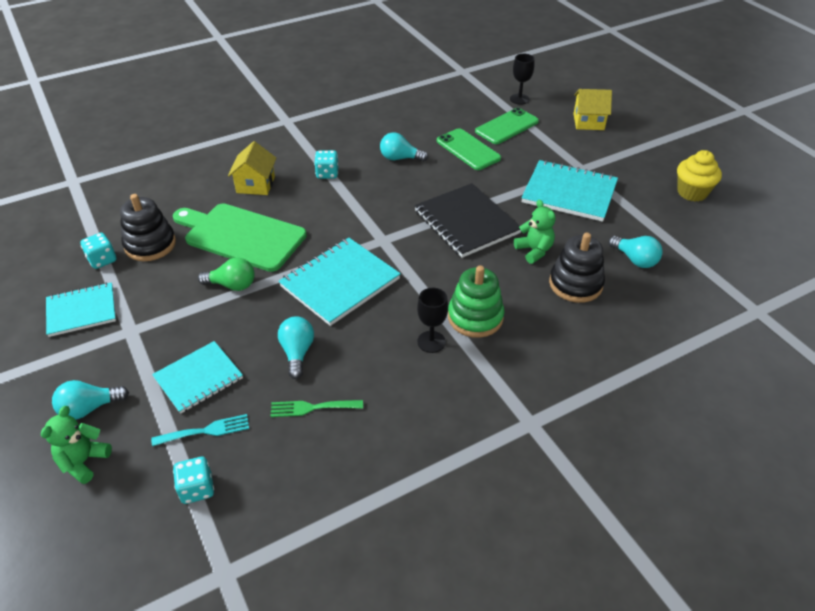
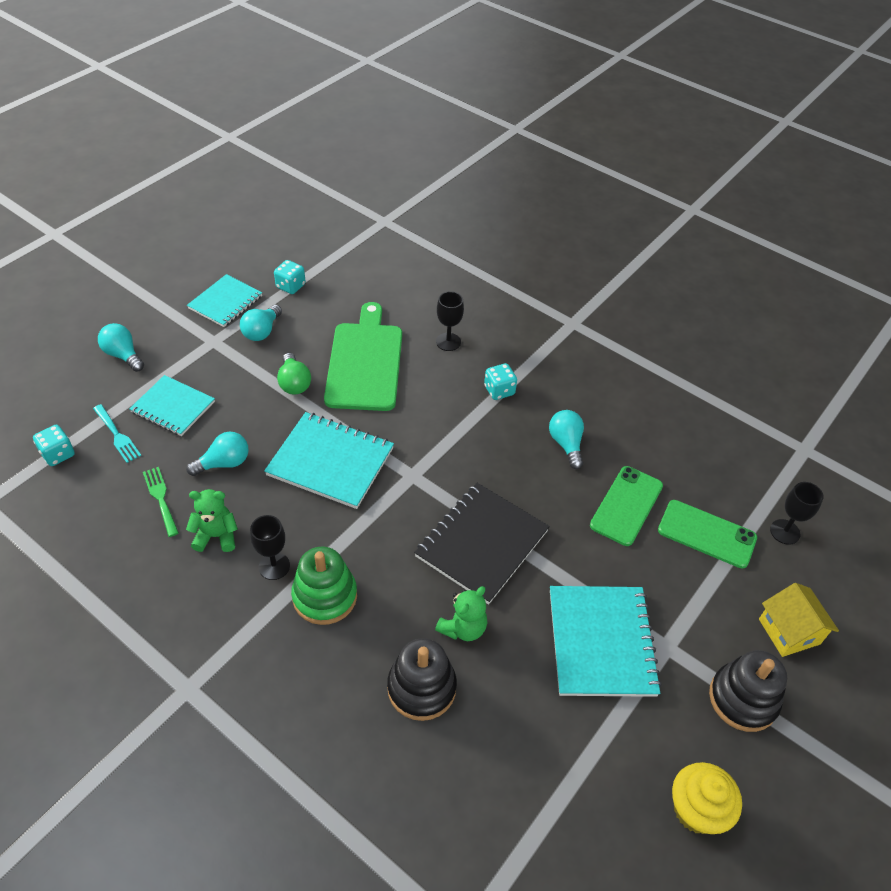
camera: 65 degrees right, 5 degrees up
green teddy bear [41,406,112,484] -> green teddy bear moved to [186,489,238,552]
turquoise notebook [46,282,116,337] -> turquoise notebook turned 75 degrees clockwise [187,274,262,327]
black stacking toy [120,194,176,261] -> black stacking toy moved to [709,650,787,732]
yellow house [228,141,276,195] -> black goblet [436,291,464,351]
turquoise light bulb [608,236,663,268] -> turquoise light bulb moved to [240,305,282,341]

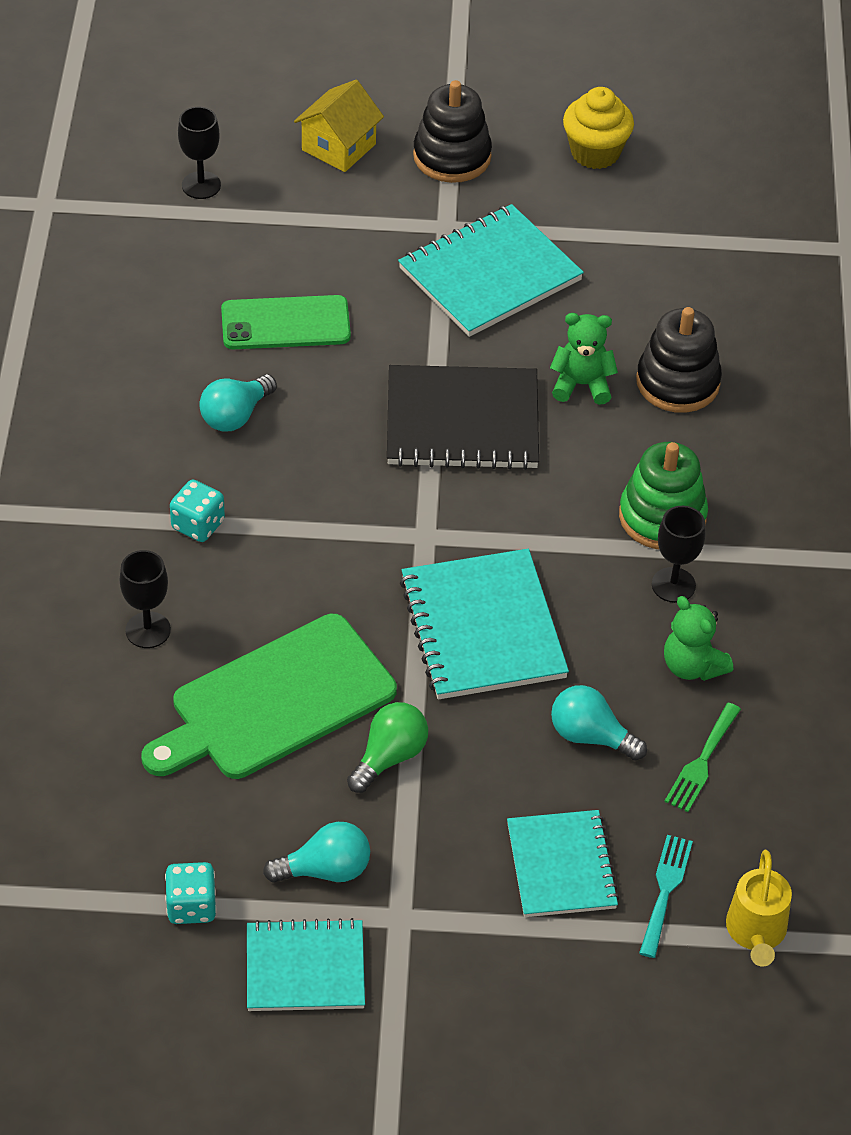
camera: 125 degrees left, 0 degrees up
turquoise dice [33,425,75,466] -> yellow watering can [726,850,792,967]
turquoise light bulb [98,323,144,372] -> none
green phone [658,500,757,568] -> none

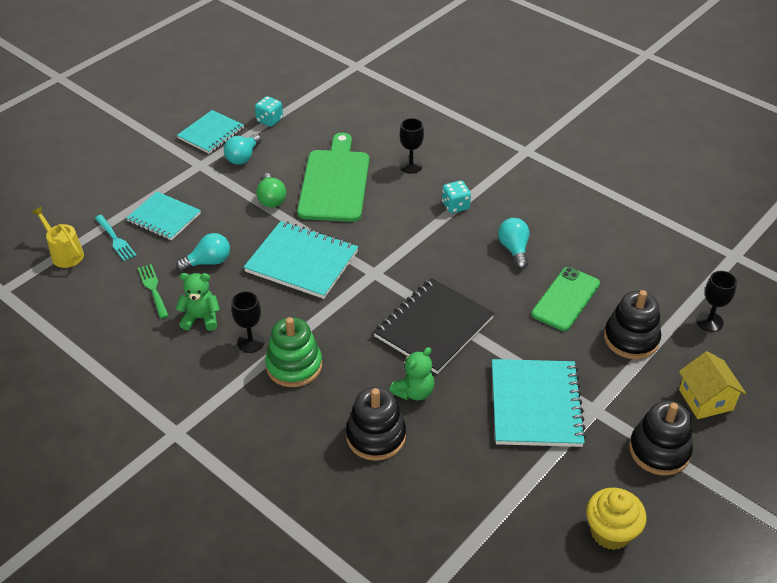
camera: 130 degrees right, 5 degrees down
none -> black stacking toy [604,290,661,359]

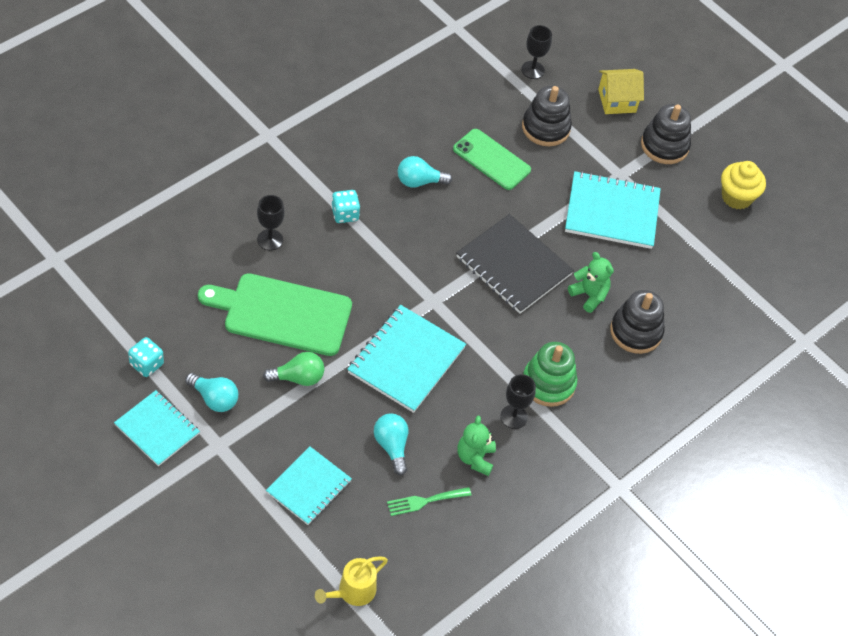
camera: 90 degrees left, 10 degrees up
turquoise fork [95,215,137,261] -> none

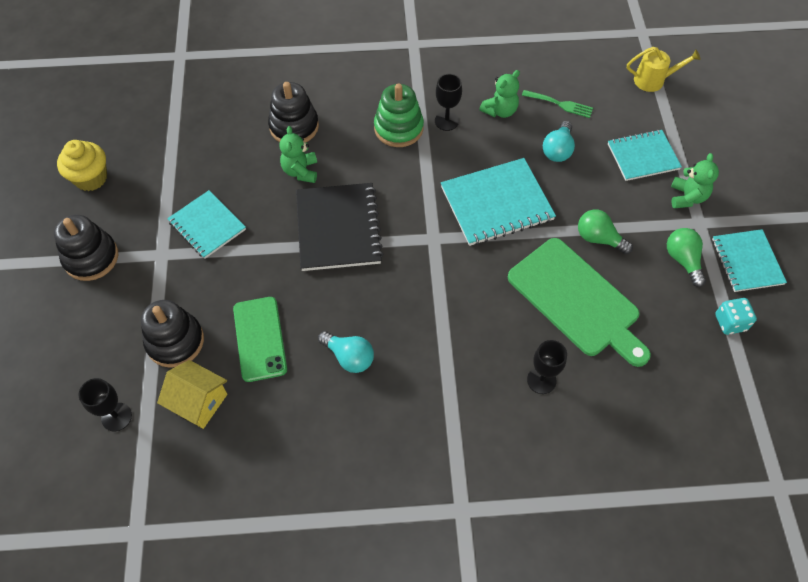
camera: 135 degrees left, 5 degrees up
turquoise light bulb [185,373,238,412] -> green light bulb [667,228,706,287]
turquoise dice [331,190,360,223] -> none
turquoise notebook [565,171,661,249] -> turquoise notebook [167,190,246,259], size x0.66
yellow house [598,69,644,114] -> yellow house moved to [157,360,227,429]
none -> green teddy bear [671,153,719,208]

